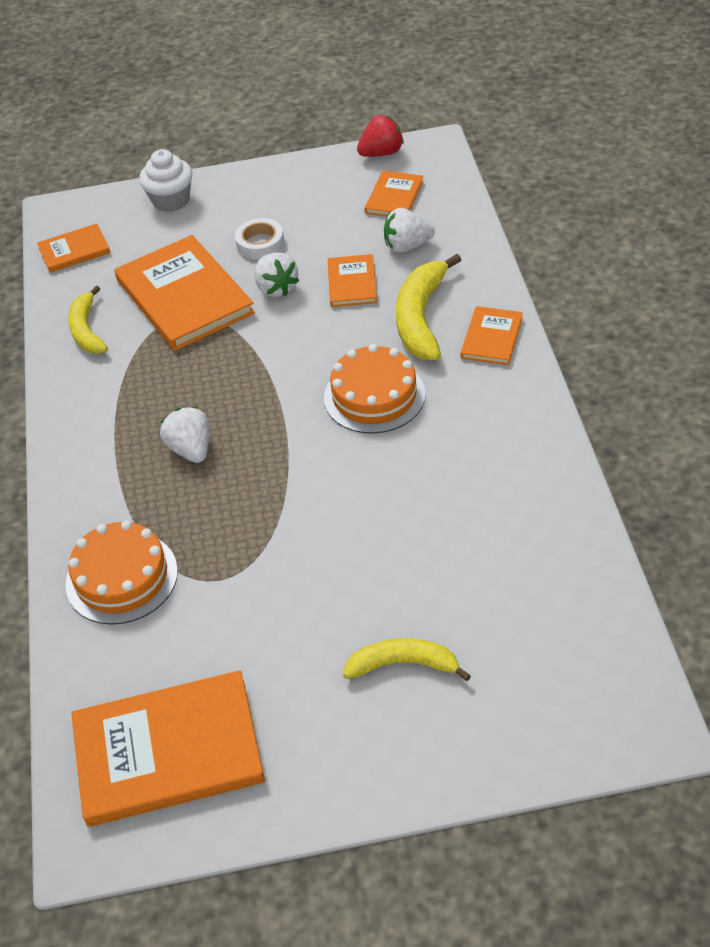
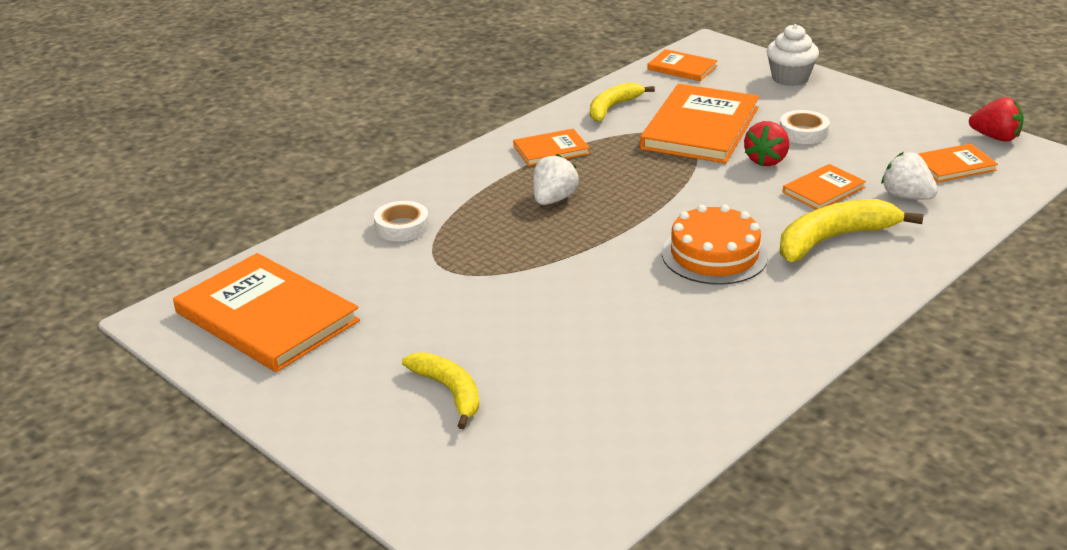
camera: 50 degrees right, 15 degrees down
orange cake [66,520,178,625] -> white tape [374,201,429,241]
white strawberry [255,252,299,297] -> red strawberry [744,121,789,166]
orange book [460,306,523,365] -> orange book moved to [513,129,590,166]

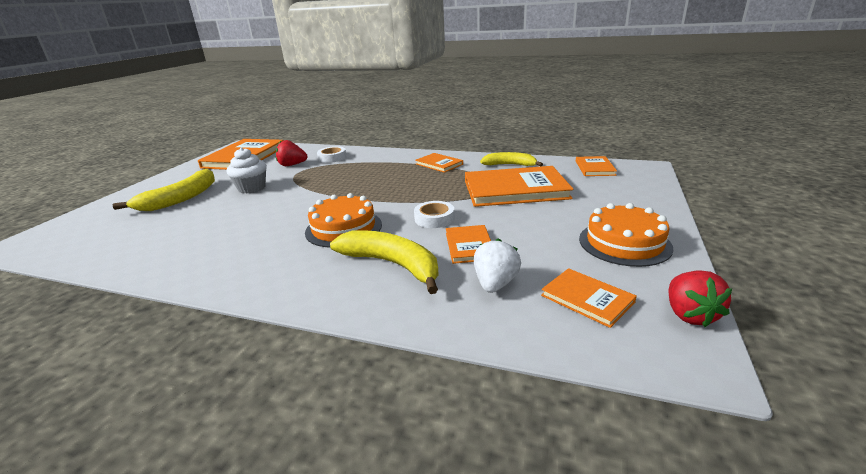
camera: 65 degrees right, 5 degrees down
yellow banana [402,352,479,429] -> yellow banana [112,169,215,211], size x1.52
white strawberry [533,154,579,205] -> none
red strawberry [744,121,789,166] -> red strawberry moved to [276,140,307,166]
white cupcake [767,24,819,86] -> white cupcake moved to [227,147,267,194]
white tape [780,110,830,144] -> white tape moved to [414,201,455,228]
orange book [783,164,866,209] -> orange book turned 60 degrees clockwise [446,225,491,264]
none -> orange cake [579,203,673,267]

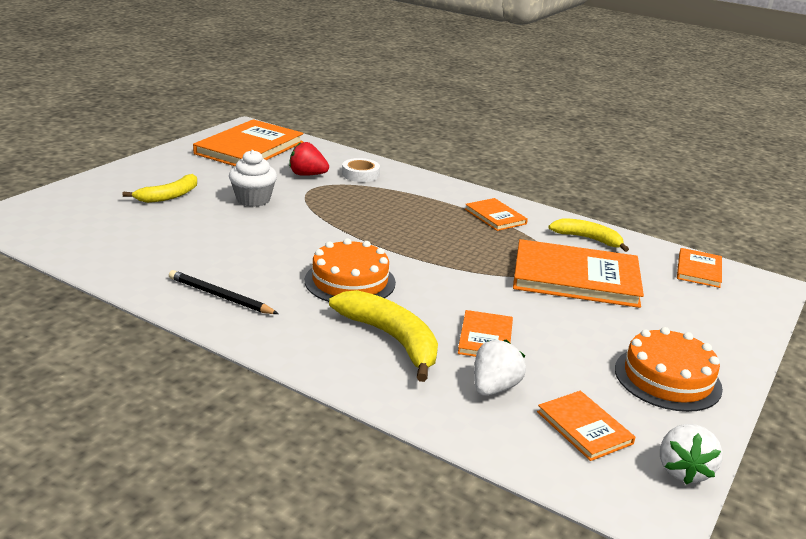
camera: 10 degrees right, 0 degrees up
yellow banana [112,169,215,211] -> yellow banana [122,174,197,203], size x0.66
white tape [414,201,455,228] -> none
red strawberry [669,270,732,327] -> white strawberry [660,424,723,485]
none -> black pencil [169,270,279,314]

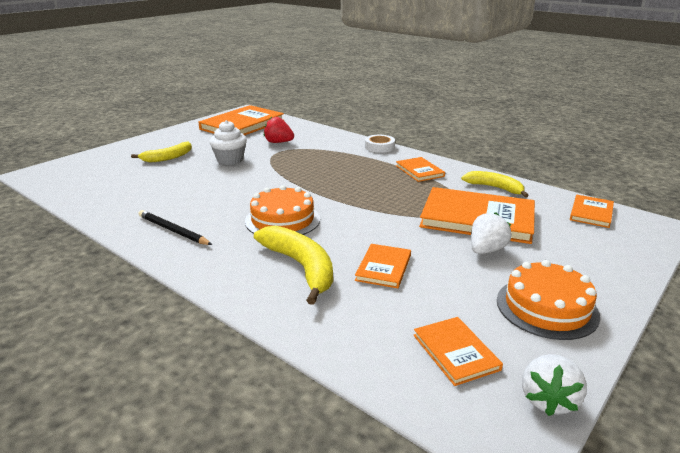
camera: 10 degrees right, 0 degrees up
white tape [342,158,380,182] -> white tape moved to [365,135,395,153]
white strawberry [474,340,526,396] -> white strawberry moved to [471,212,512,254]

